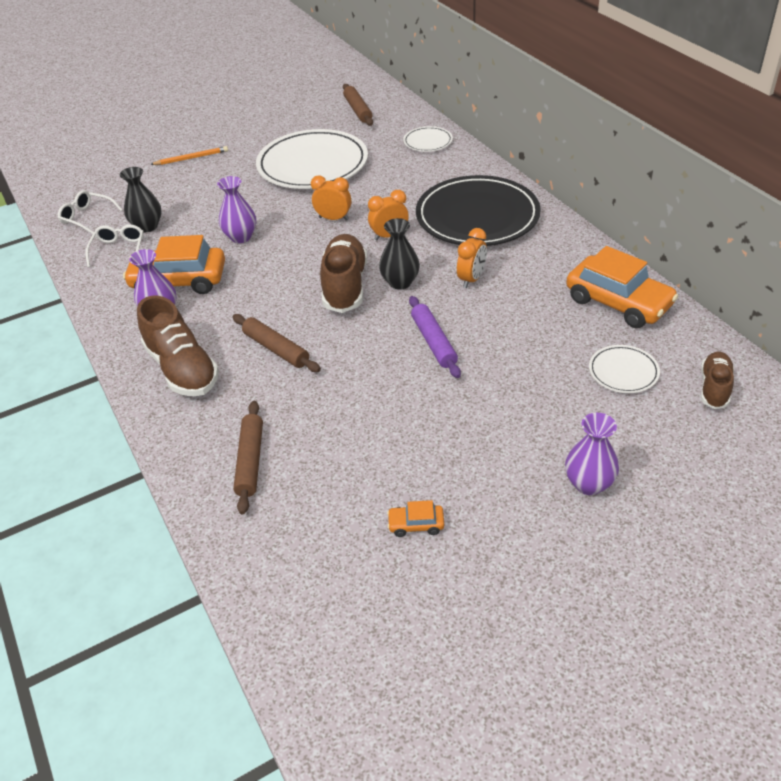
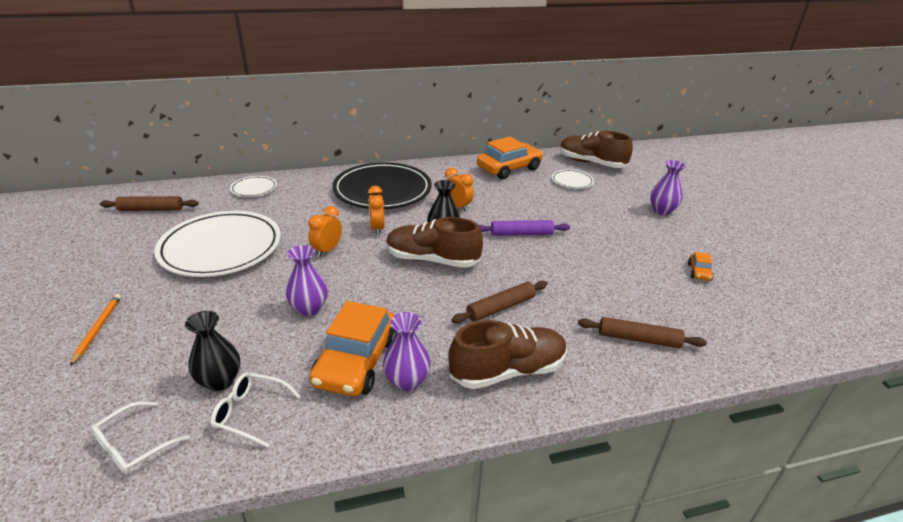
camera: 80 degrees left, 10 degrees down
brown shoe [701,352,734,409] -> brown shoe [559,131,633,168], size x1.71

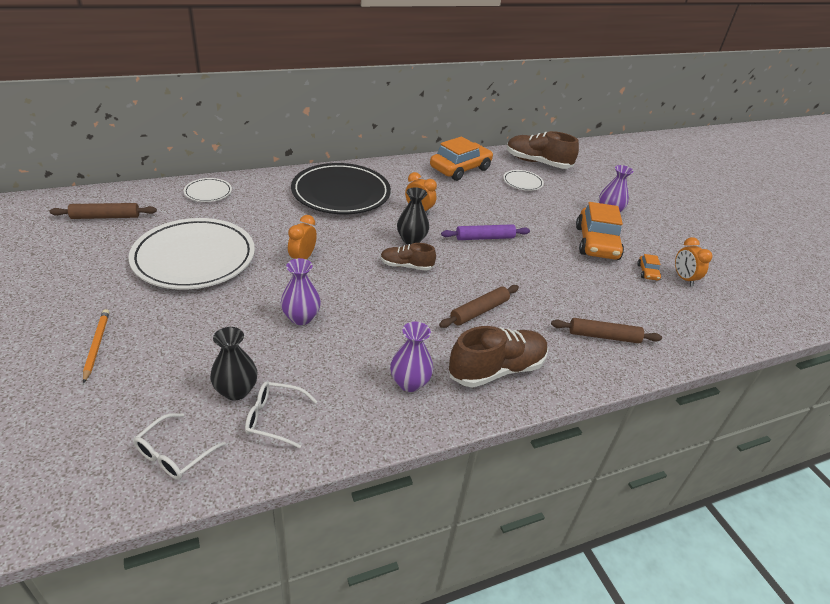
camera: 10 degrees left, 5 degrees up
orange car [309,301,397,396] -> orange car moved to [576,202,624,260]
orange clock [368,186,384,235] -> orange clock moved to [675,237,712,286]
brown shoe [386,217,483,268] -> brown shoe [381,243,436,271], size x0.58

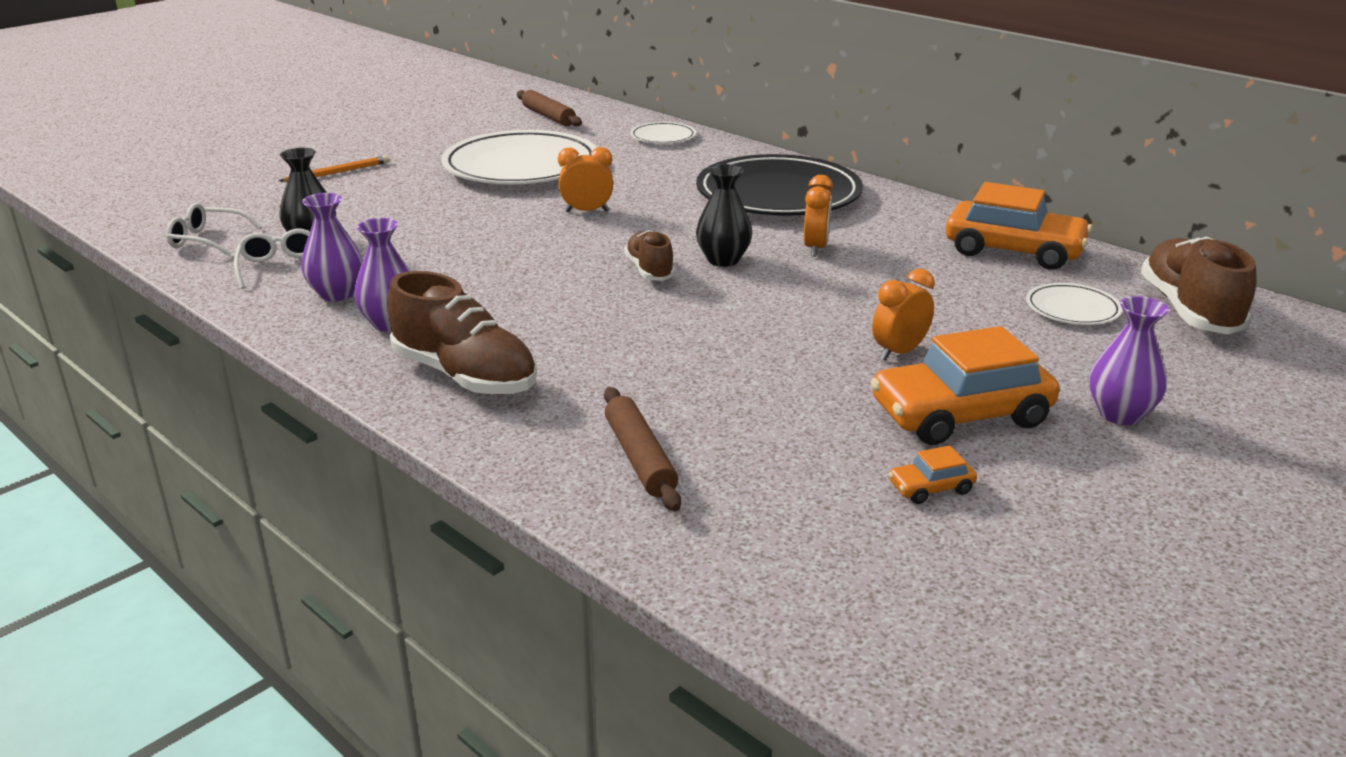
camera: 70 degrees right, 10 degrees down
purple vase [281,258,321,325] -> purple vase moved to [301,193,363,301]
brown rolling pin [439,285,519,328] -> none
purple rolling pin [441,224,530,240] -> none
orange clock [675,237,712,286] -> orange clock moved to [872,269,935,361]

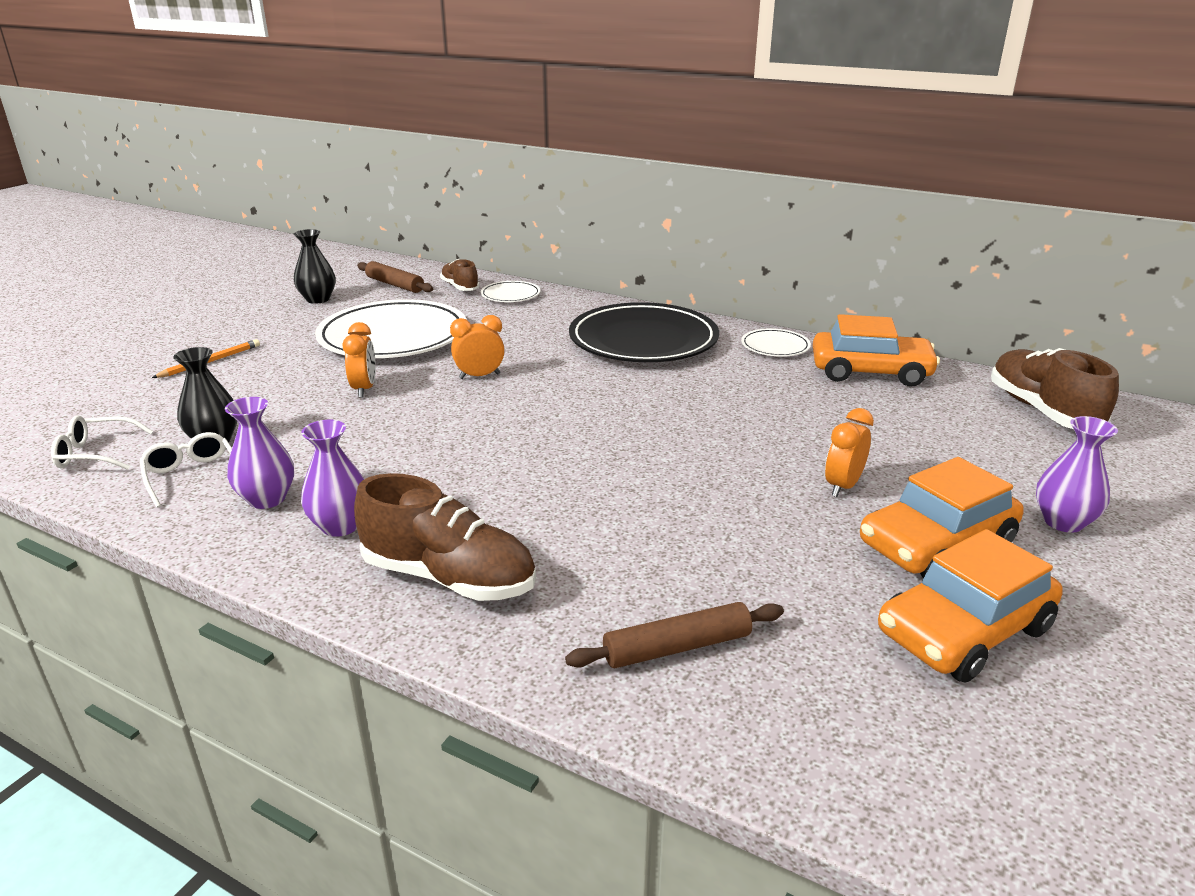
camera: 15 degrees left, 0 degrees up
brown rolling pin [604,387,681,511] -> brown rolling pin turned 75 degrees counterclockwise [565,602,784,668]
brown shoe [624,230,675,281] -> brown shoe moved to [440,259,480,291]
black vase [696,164,752,267] -> black vase moved to [294,229,336,304]
orange clock [804,175,833,257] -> orange clock moved to [343,322,376,398]
orange car [888,445,977,504] -> orange car [878,529,1063,683], size x2.32
white plate [1026,283,1122,325] -> white plate moved to [741,328,811,357]

